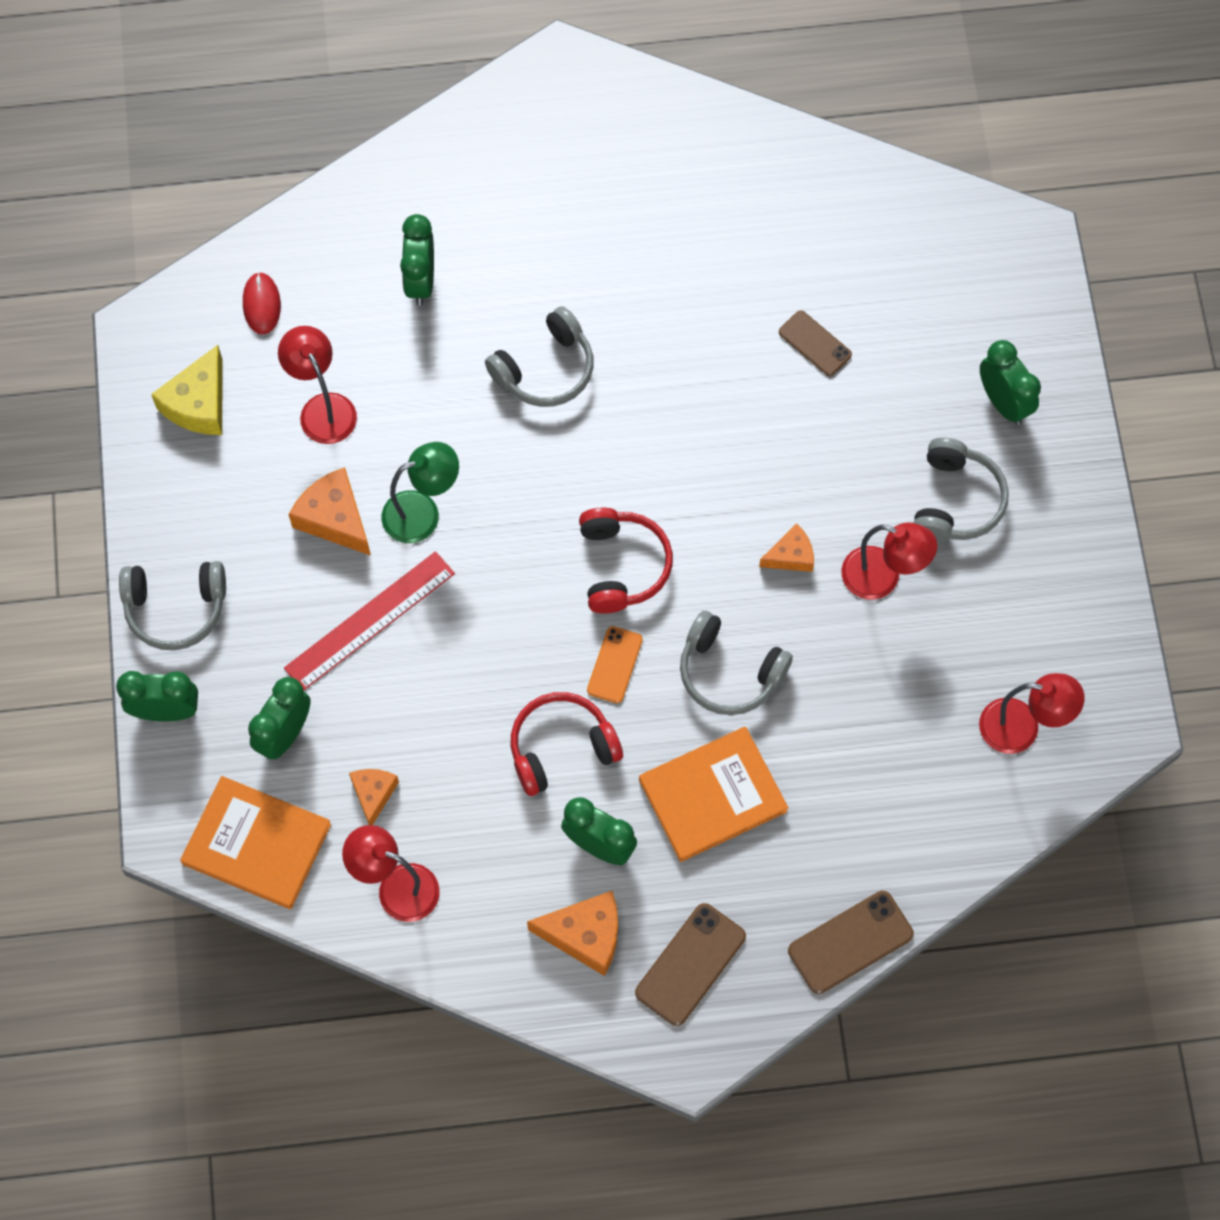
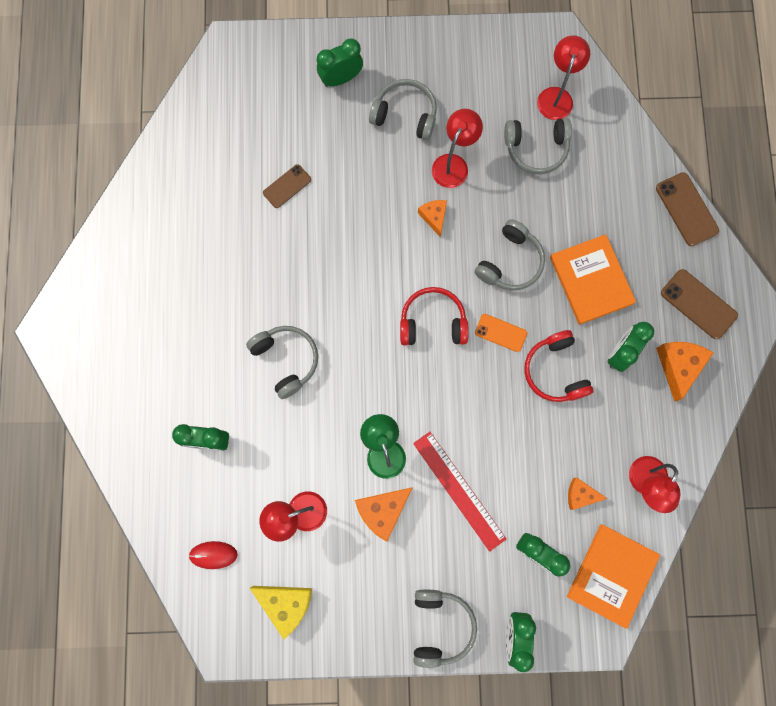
camera: 85 degrees left, 10 degrees up
none -> grey headphones [504,118,572,174]

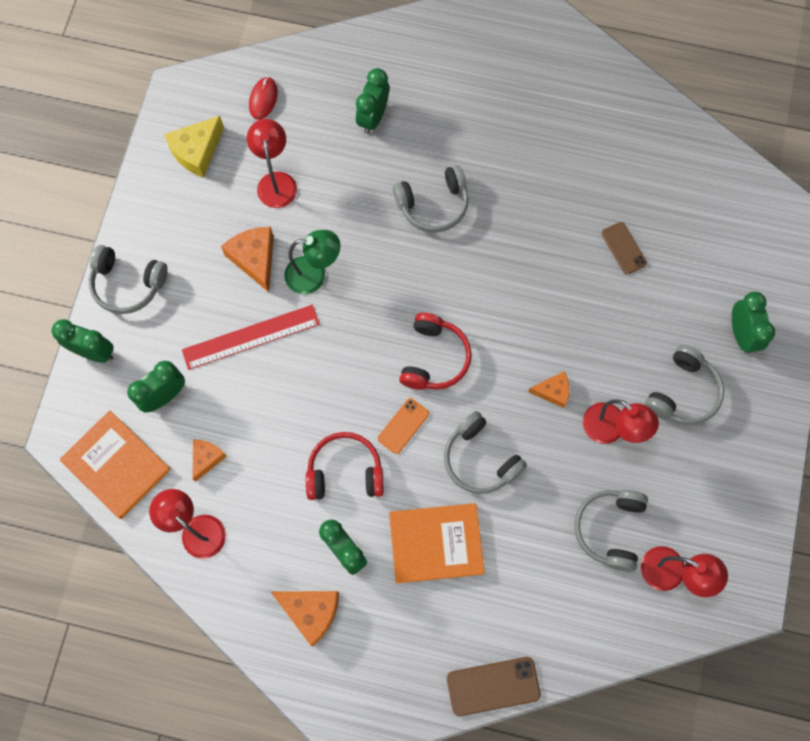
camera: 105 degrees right, 5 degrees down
brown phone [661,269,738,339] -> none

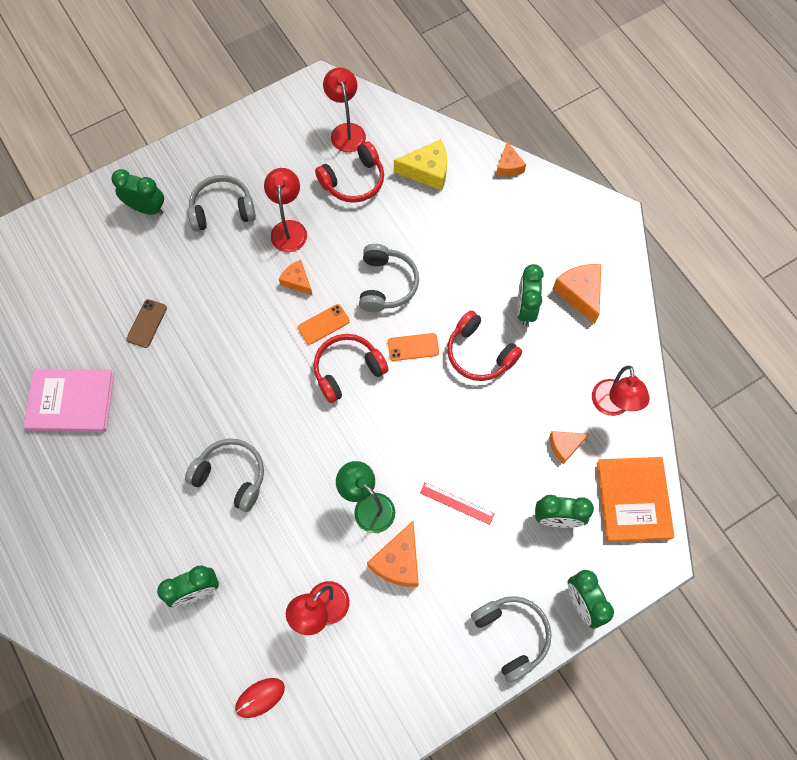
camera: 135 degrees left, 5 degrees down
yellow cheese [163,116,224,178] -> yellow cheese moved to [394,139,447,191]
red ruler [182,305,320,370] -> red ruler [420,482,494,525], size x0.56
orange book [389,503,485,583] -> none
brown phone [447,657,541,716] -> orange cheese [496,141,526,177]
grey headphones [574,490,648,572] -> red headphones [315,141,384,203]
green clock [732,292,775,354] -> green clock turned 75 degrees clockwise [111,169,164,215]
none -> pink book [24,369,114,432]
none -> orange phone [298,304,350,345]

